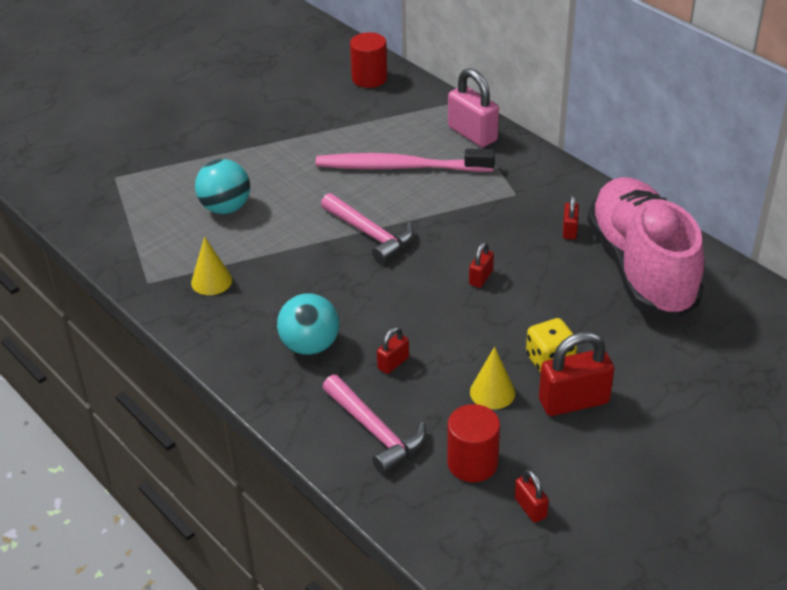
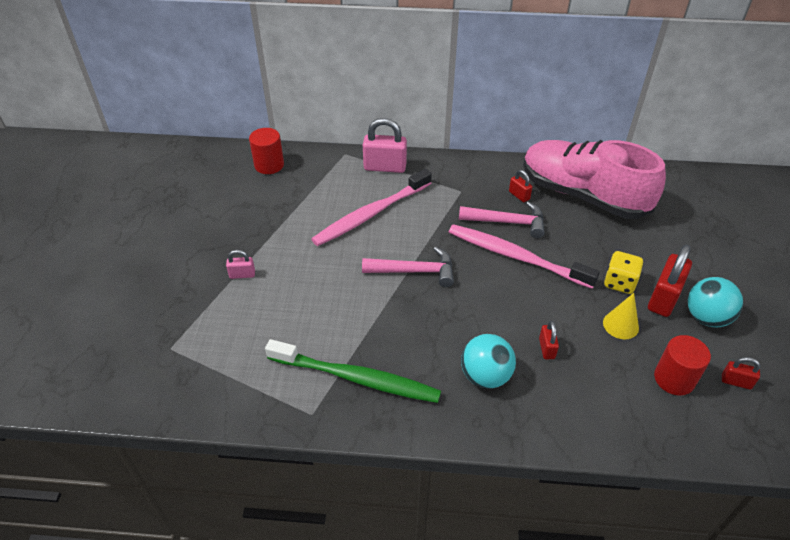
camera: 45 degrees left, 5 degrees up
yellow cone [191,237,232,295] -> green toothbrush [265,339,441,403]
turquoise ball [195,159,250,214] -> turquoise ball moved to [688,277,743,327]
pink hammer [322,375,426,475] -> pink hammer moved to [459,201,545,238]
red padlock [469,242,494,288] -> pink toothbrush [449,224,600,289]
none -> pink padlock [226,250,255,279]

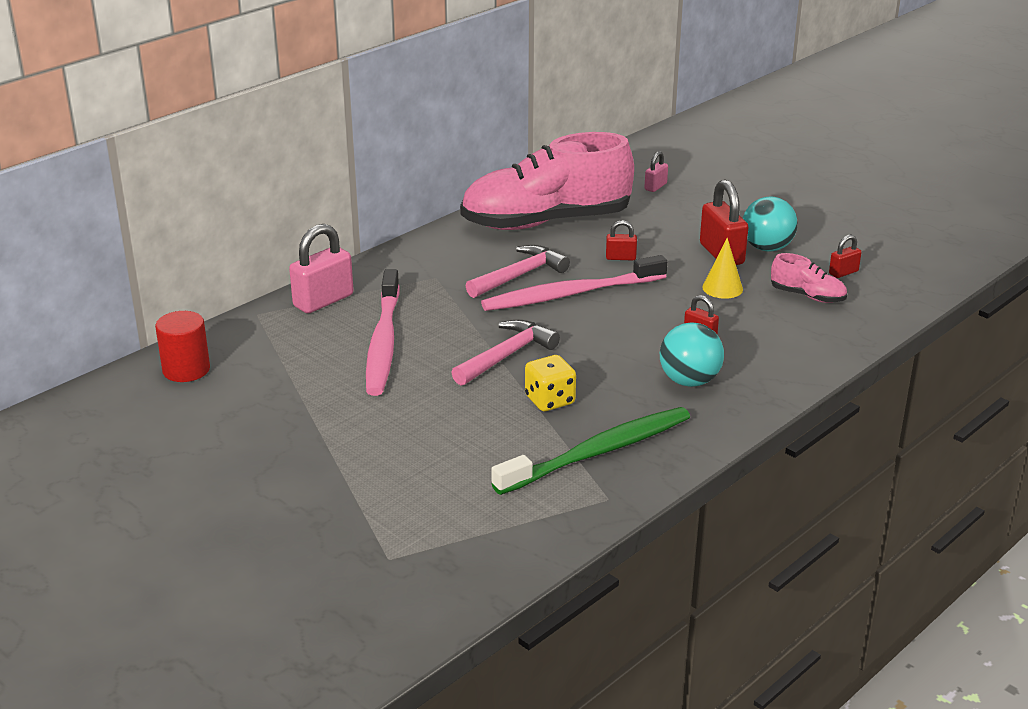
camera: 50 degrees left, 15 degrees down
pink padlock [226,250,255,279] -> pink padlock moved to [644,151,668,192]
red padlock [509,170,532,202] -> red padlock moved to [606,220,637,260]
yellow dice [604,251,643,294] -> yellow dice moved to [525,355,576,411]
red cylinder [654,335,711,396] -> pink shoe [771,253,847,303]

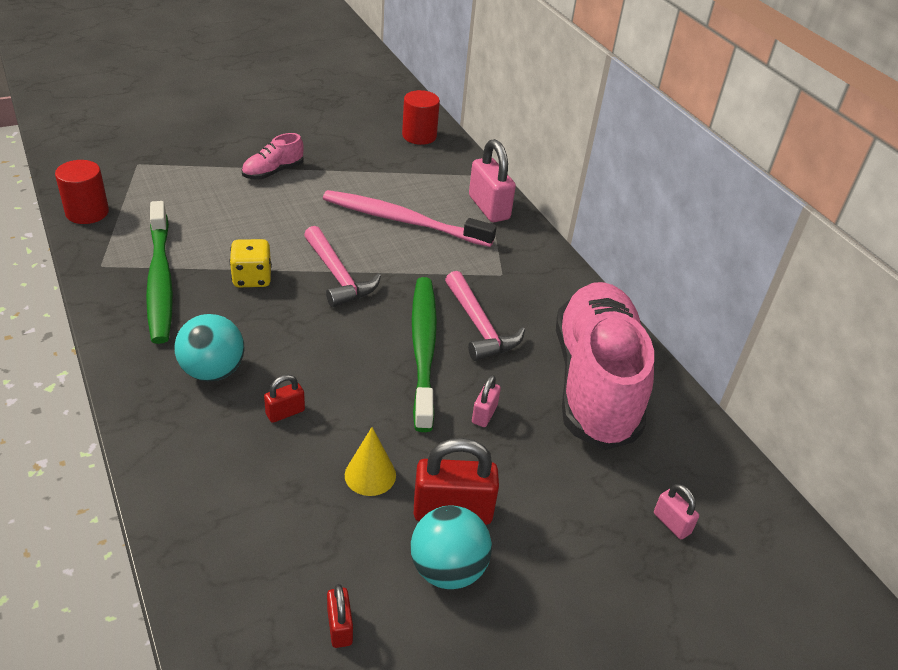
camera: 105 degrees right, 10 degrees up
pink toothbrush [481,255,667,311] -> green toothbrush [412,277,437,432]
red padlock [606,220,637,260] -> pink padlock [472,375,501,427]
pink shoe [771,253,847,303] -> pink shoe moved to [242,133,304,179]
none -> red cylinder [55,160,109,224]

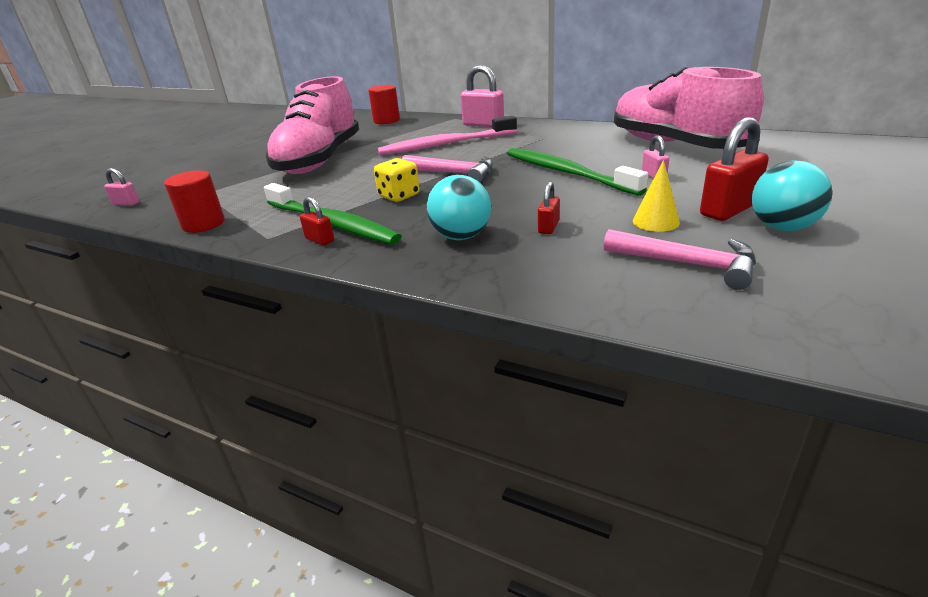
camera: 30 degrees left, 10 degrees down
pink shoe [242,133,304,179] -> pink shoe [266,76,359,174], size x2.42
red padlock [327,584,353,648] -> red padlock moved to [300,197,334,245]
pink hammer [445,271,525,361] -> pink hammer moved to [603,229,756,290]
pink padlock [654,484,699,539] -> pink padlock moved to [104,168,140,206]

